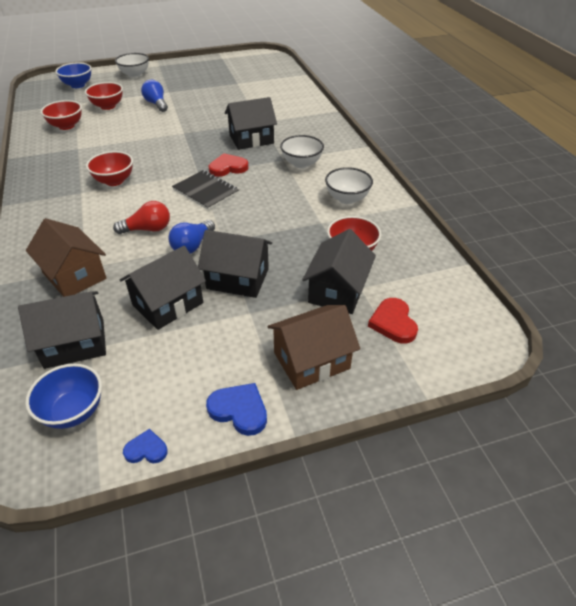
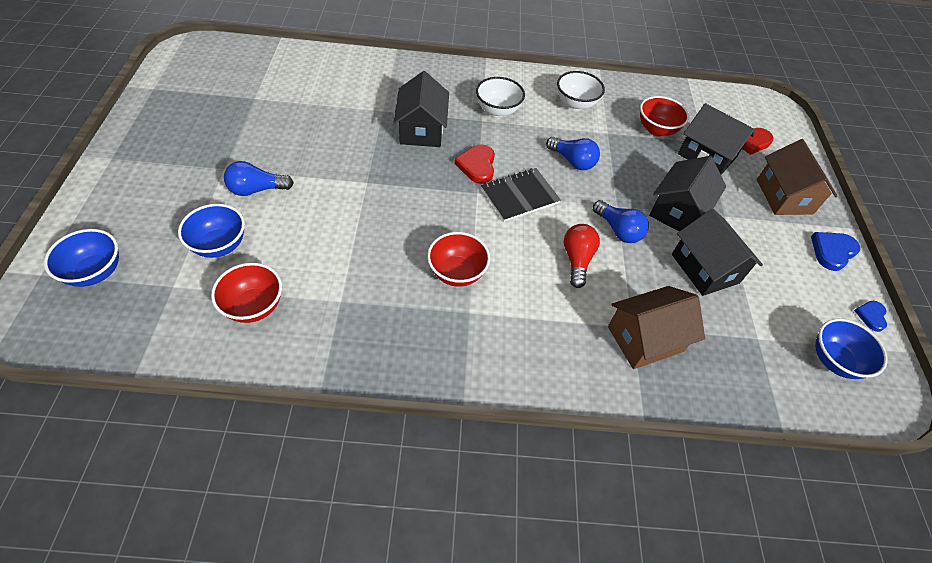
camera: 75 degrees left, 10 degrees up
black house [18,291,106,369] -> none
red bowl [85,82,123,110] -> blue bowl [178,204,245,258]
white bowl [115,53,149,78] -> none
none -> blue light bulb [546,137,600,170]

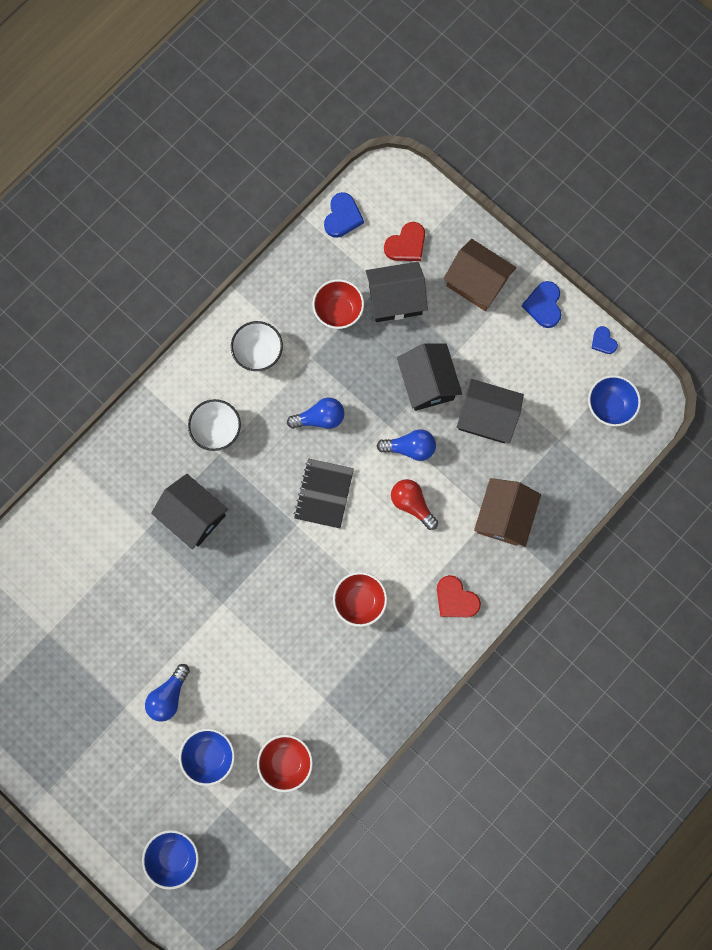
camera: 45 degrees left, 25 degrees up
red heart [454,144,495,184] -> red heart moved to [437,575,481,617]
none -> blue heart [324,192,364,238]

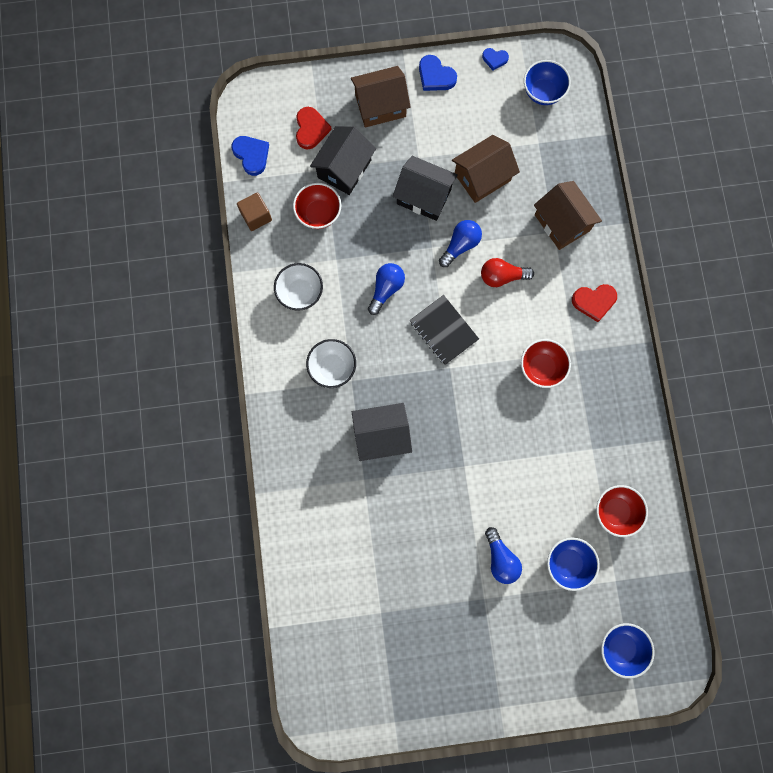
camera: 50 degrees left, 0 degrees up
black house [457,379,524,443] -> brown house [452,135,520,203]
none -> brown cube [237,192,272,231]

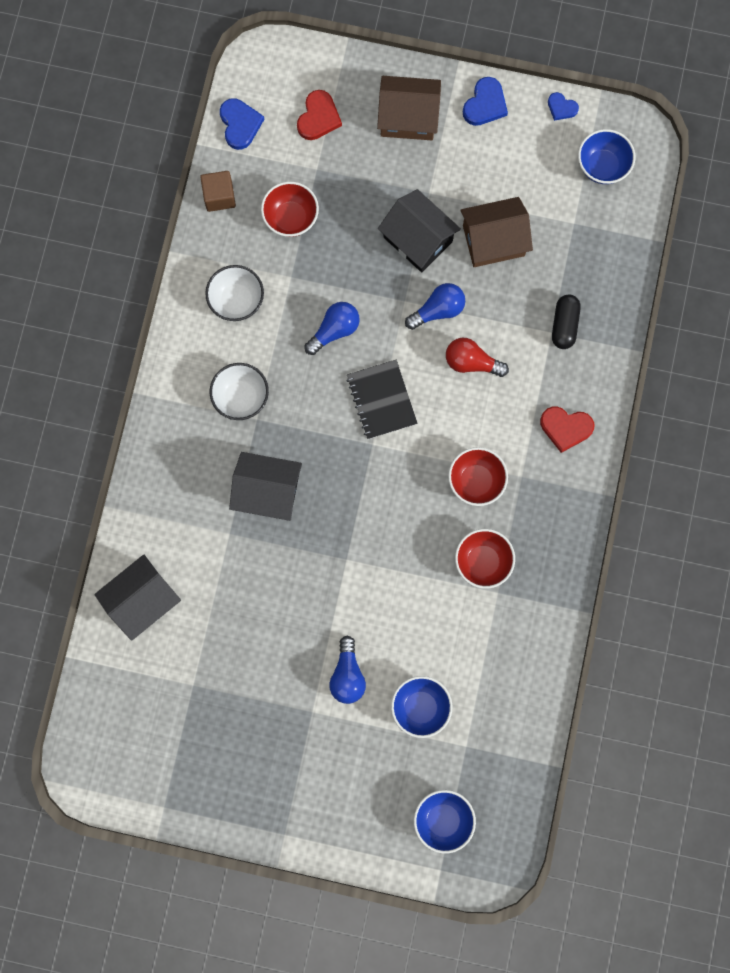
camera: 20 degrees right, 0 degrees up
black house [310,126,376,195] -> black house moved to [94,555,181,641]
blue heart [419,55,457,91] -> blue heart turned 120 degrees counterclockwise [463,77,508,126]
brown house [534,181,602,250] -> black capsule [552,294,581,349]
red bowl [596,485,648,537] -> red bowl moved to [455,529,515,589]

